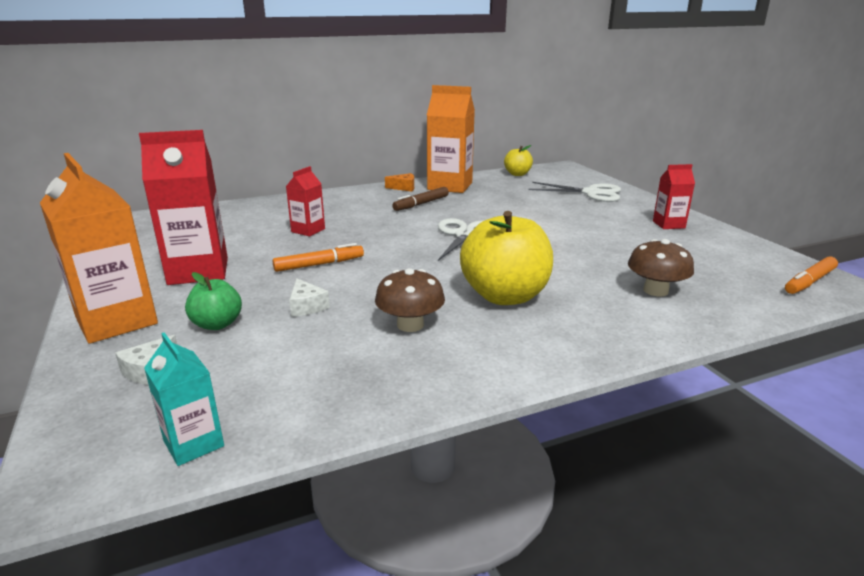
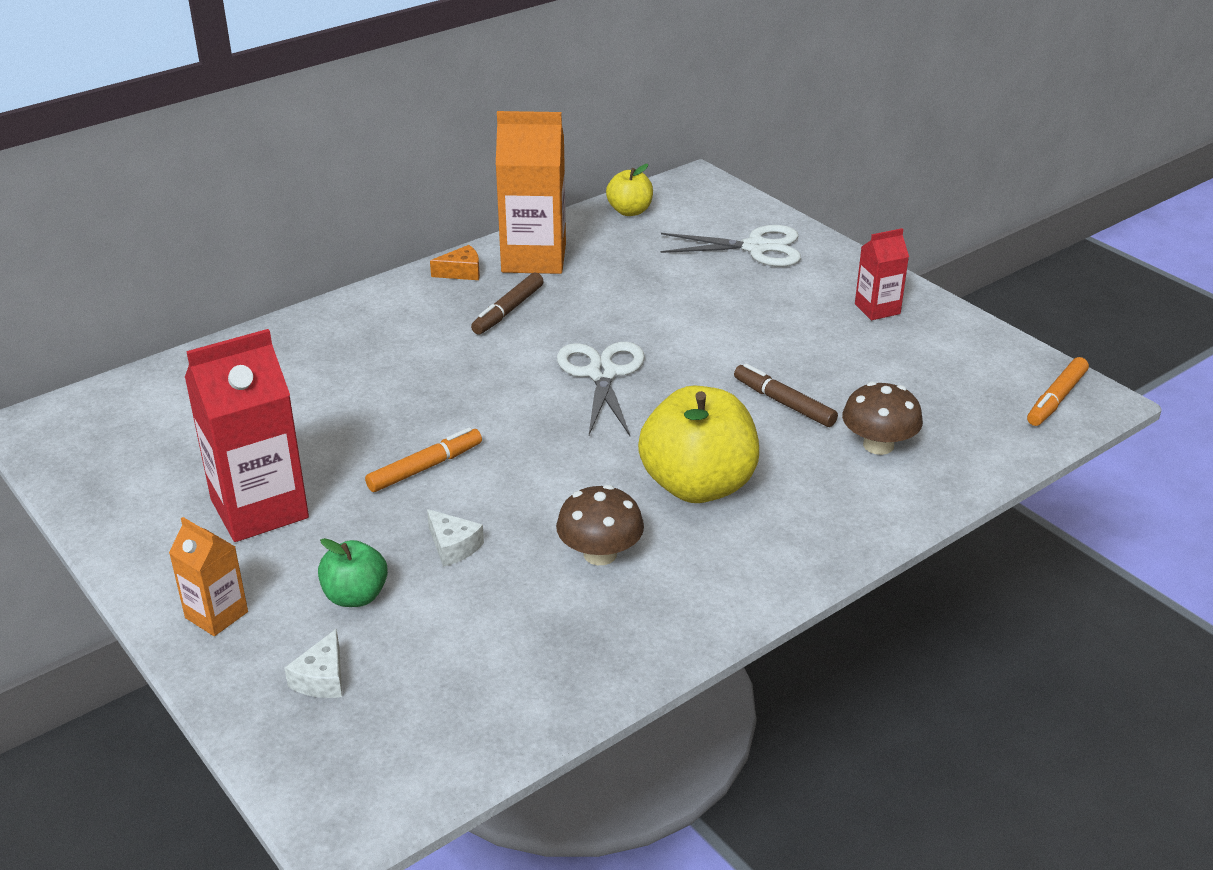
camera: 15 degrees left, 10 degrees up
orange carton [40,153,158,344] -> orange carton [169,517,248,636], size x0.53
turquoise carton [144,332,224,466] -> none
red carton [286,166,325,236] -> none
none -> brown marker [734,364,838,427]

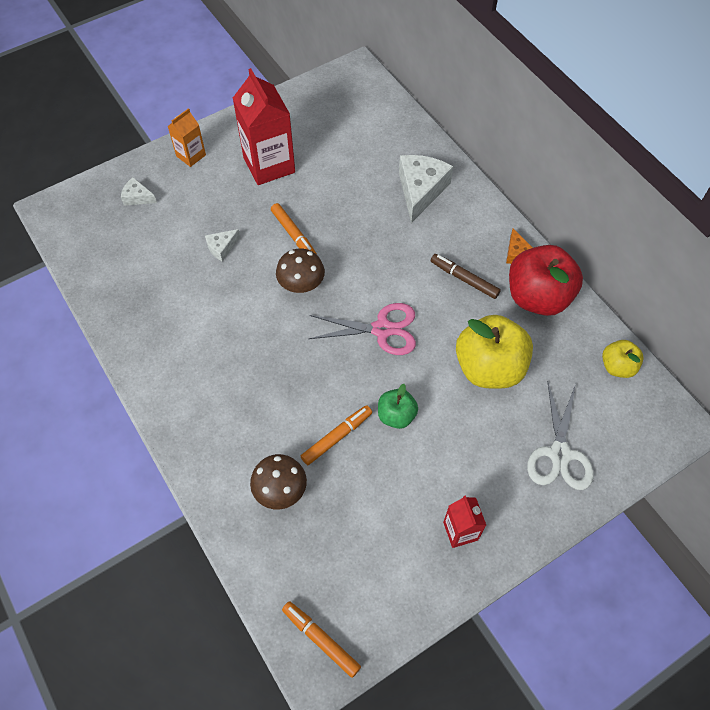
camera: 95 degrees right, 25 degrees up
green apple [318,538,388,607] -> green apple moved to [378,384,418,429]
orange carton [496,111,566,274] -> red apple [509,245,583,316]
brown mushroom [556,485,644,565] -> brown mushroom moved to [276,249,325,293]
white scissors [557,342,645,436] -> pink scissors [308,303,416,355]
yellow apple [638,386,759,503] -> yellow apple moved to [456,315,533,389]
brown marker [734,364,838,427] -> orange marker [301,405,372,465]
none -> white cheese [399,155,453,223]

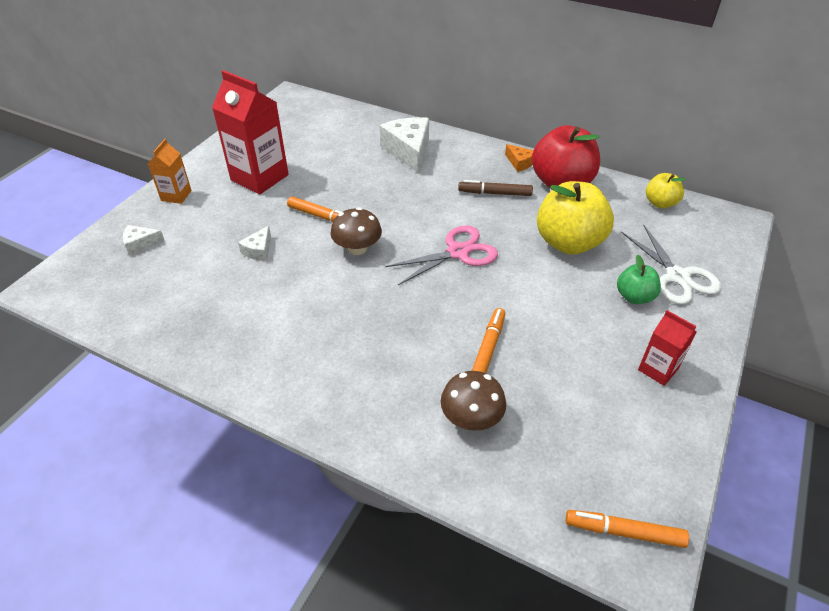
camera: 30 degrees left, 15 degrees down
green apple [378,384,418,429] -> green apple moved to [617,255,661,304]

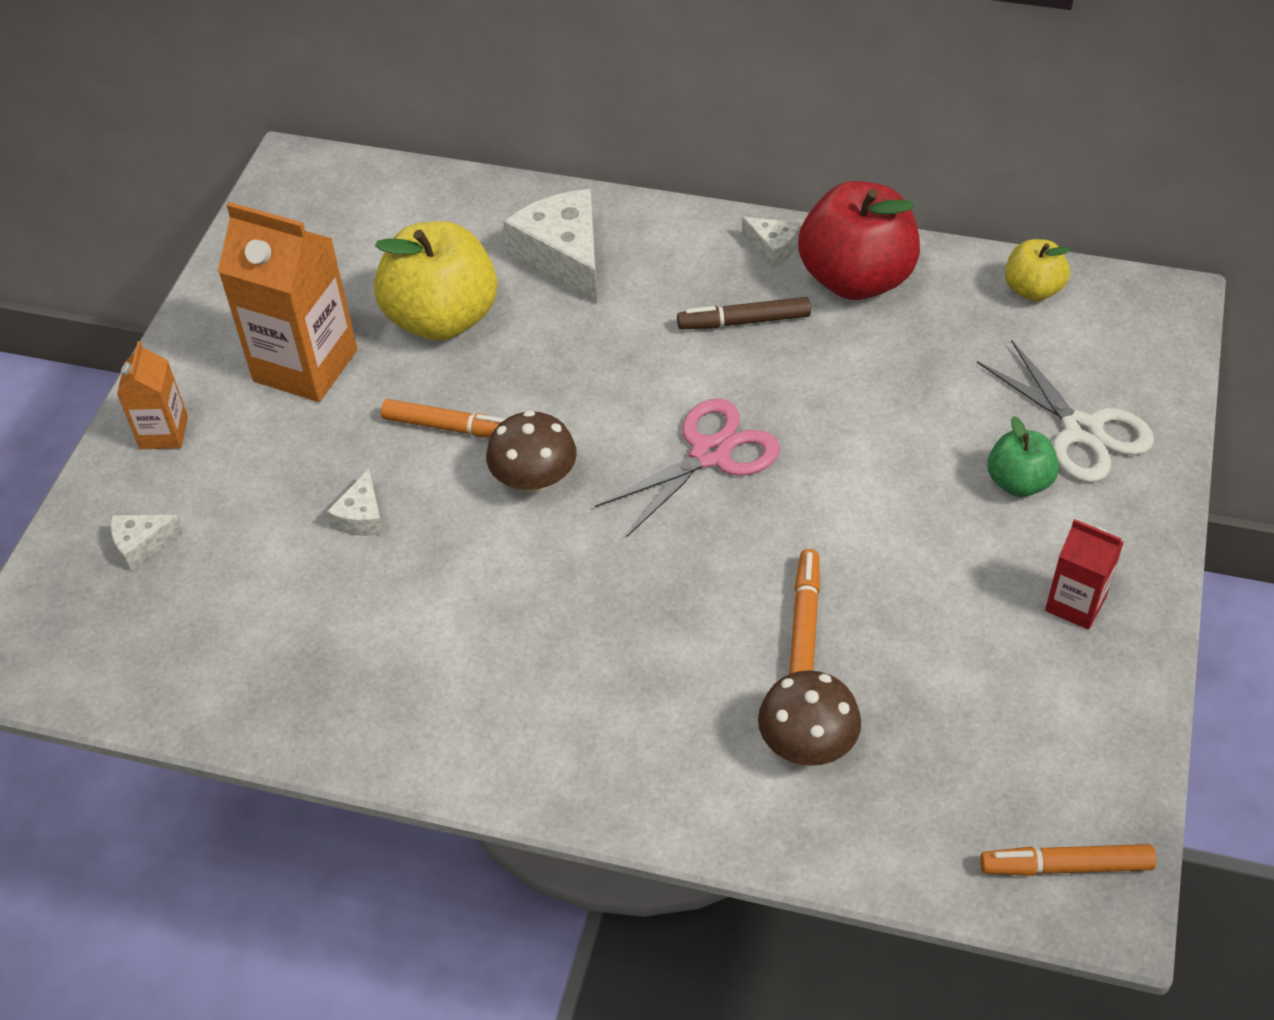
camera: 10 degrees left, 5 degrees up
red carton [212,70,289,195] -> orange carton [218,202,357,402]
orange cheese [505,144,534,172] -> white cheese [742,216,800,268]
yellow apple [537,181,614,254] -> yellow apple moved to [374,221,497,341]

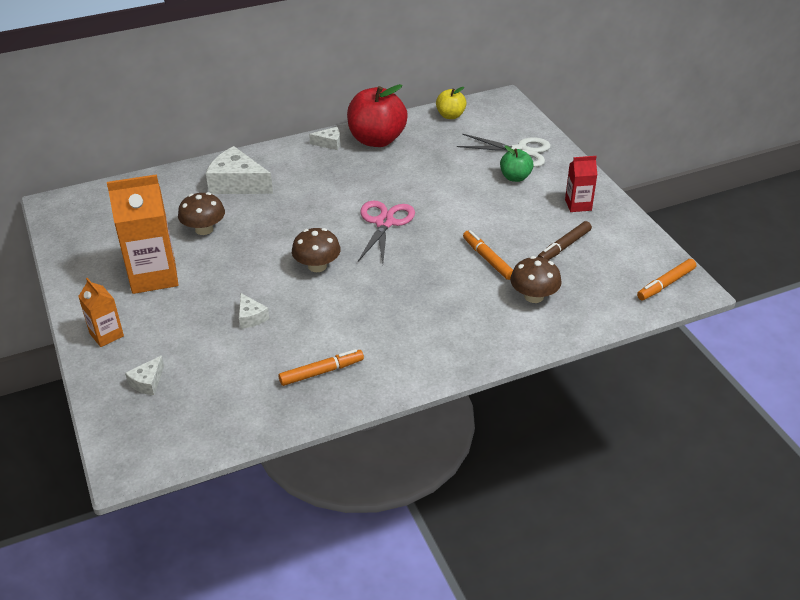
camera: 40 degrees left, 10 degrees down
yellow apple [374,221,497,341] -> brown mushroom [178,192,225,235]
orange marker [381,399,506,438] -> orange marker moved to [279,349,364,386]
brown marker [677,297,811,329] -> brown marker moved to [537,221,592,260]

